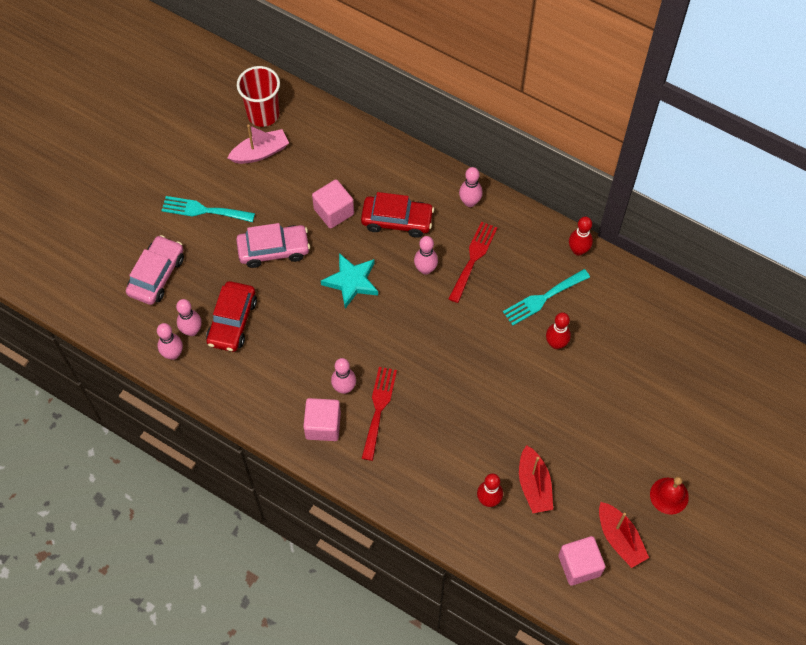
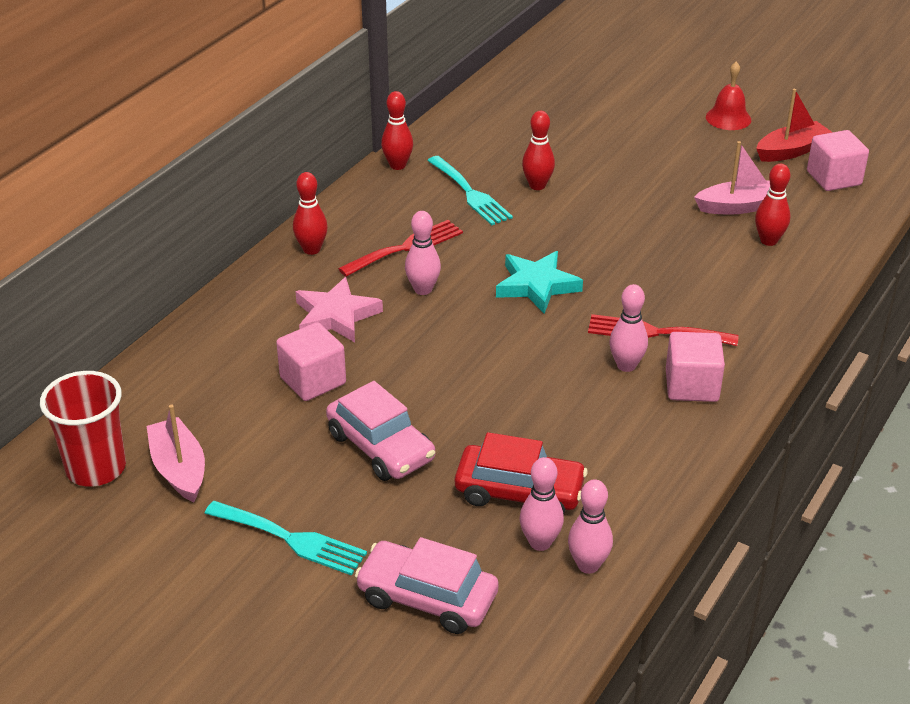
camera: 90 degrees left, 25 degrees down
turquoise fork [161,196,255,222] -> turquoise fork turned 75 degrees counterclockwise [204,501,367,575]
pink car [236,223,310,268] -> pink car turned 150 degrees clockwise [326,381,435,481]
turquoise star [321,253,378,309] -> turquoise star moved to [496,251,583,314]
red car [361,192,434,238] -> pink star [295,277,383,342]
red fork [448,222,497,303] -> red fork turned 120 degrees clockwise [338,220,463,277]
pink bowling pin [459,167,483,207] -> red bowling pin [293,172,328,255]
red boat [519,445,553,513] -> pink boat [694,141,770,215]

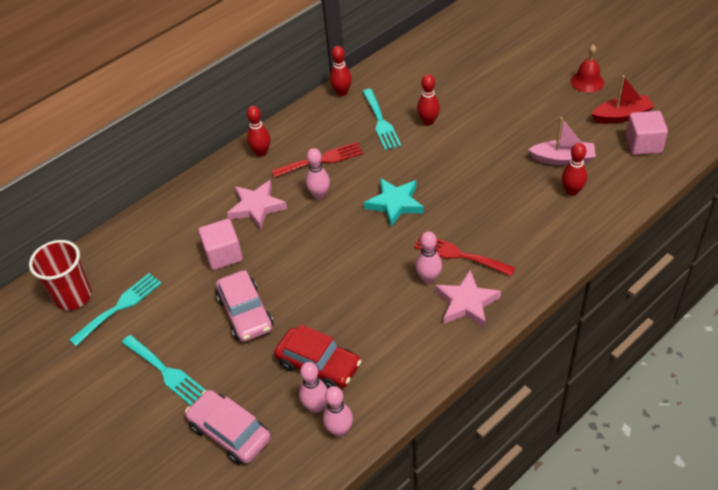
camera: 20 degrees right, 10 degrees up
pink boat [147,404,205,502] -> turquoise fork [69,273,162,346]
pink cube [666,332,725,402] -> pink star [435,270,501,328]

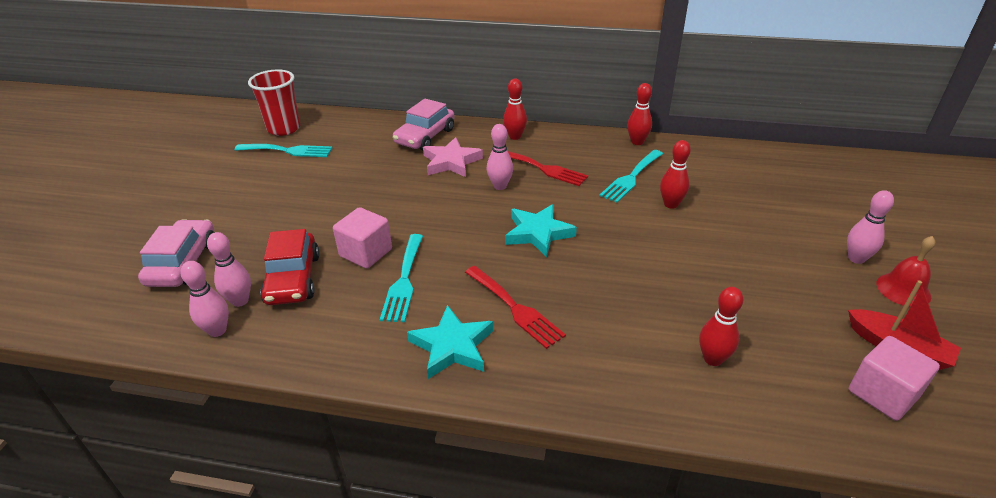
camera: 50 degrees right, 10 degrees down
turquoise fork [122,335,205,406] -> turquoise fork moved to [380,234,423,322]
pink cube [199,219,243,270] -> pink cube moved to [333,207,392,269]
pink car [216,270,274,342] -> pink car moved to [393,99,455,150]
red fork [414,234,515,276] -> red fork turned 150 degrees clockwise [465,266,566,349]
pink bowling pin [415,231,442,284] -> pink bowling pin moved to [847,190,894,264]
pink star [435,270,501,328] -> turquoise star [407,305,493,379]
pink boat [528,117,596,165] -> none

